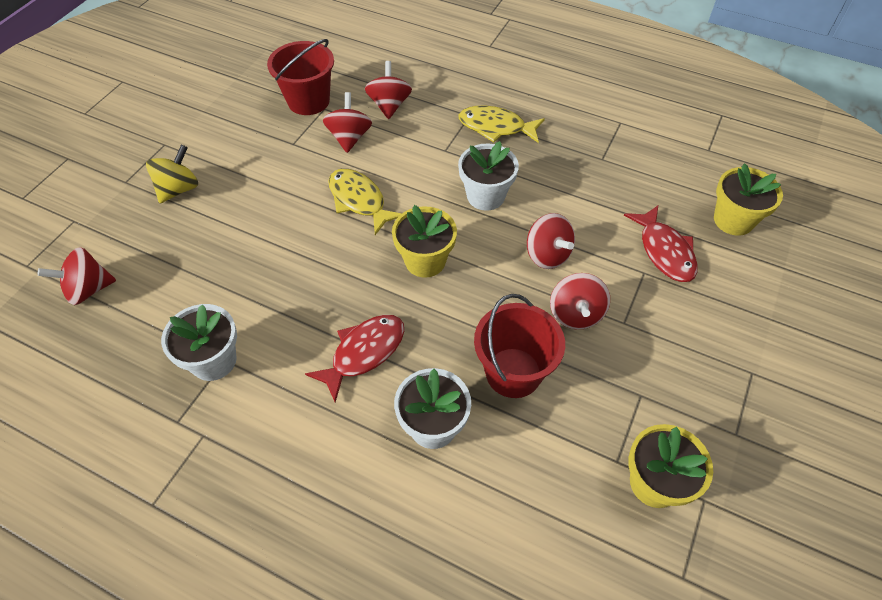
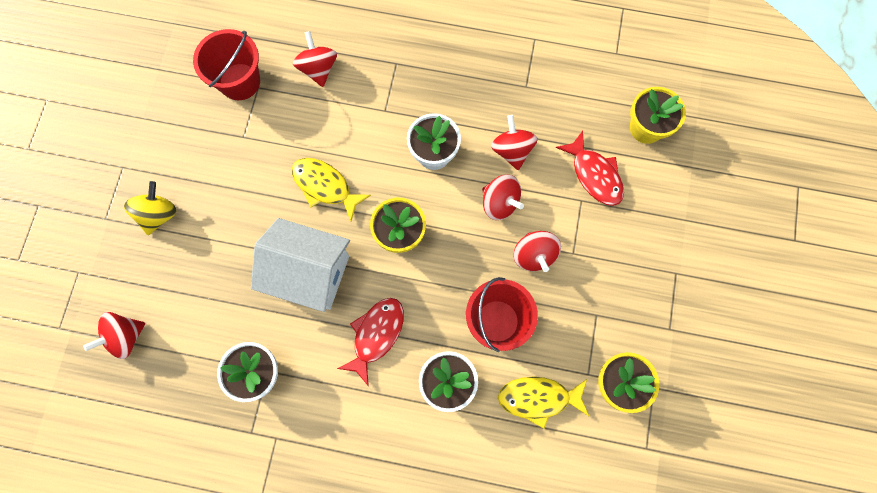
camera: 15 degrees left, 20 degrees up
red spinning top [323,92,372,153] -> red spinning top moved to [491,115,538,170]
yellow fish [459,106,545,143] -> yellow fish moved to [498,377,589,428]
none -> white house [251,218,350,312]

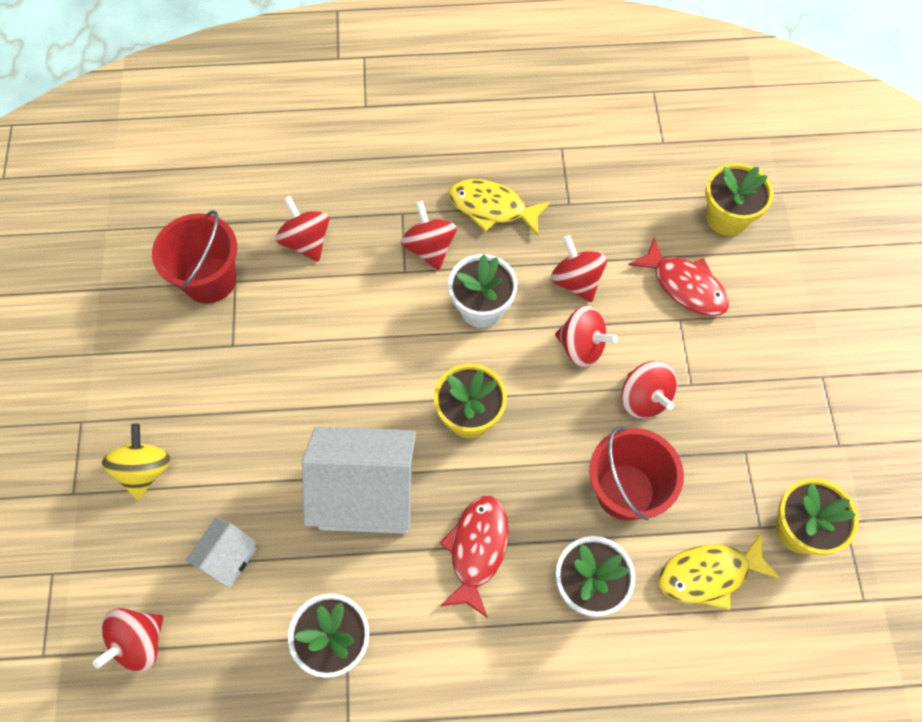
camera: 15 degrees left, 10 degrees down
yellow fish [291,158,371,221] -> yellow fish moved to [448,179,551,236]
none -> white house [185,517,257,587]
none -> red spinning top [400,201,457,270]

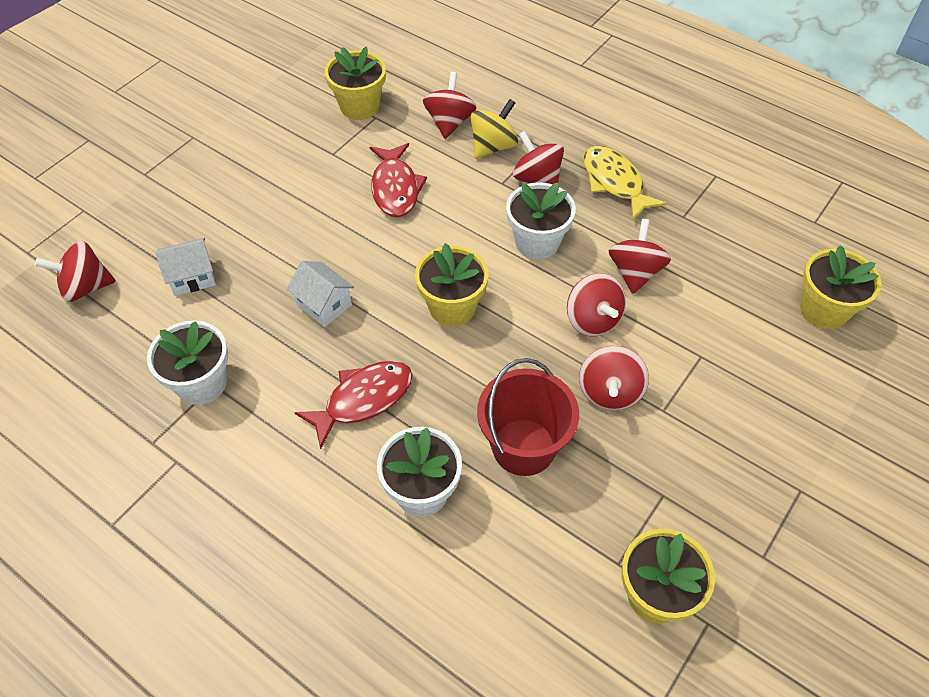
camera: 40 degrees right, 10 degrees down
yellow spinning top [102,424,171,500] -> yellow spinning top moved to [471,99,518,159]
red bucket [152,210,237,304] -> yellow flower pot [325,47,386,120]
white house [302,427,416,534] -> white house [287,261,354,327], size x0.50
red spinning top [400,201,457,270] -> red spinning top turned 60 degrees counterclockwise [513,131,564,184]
red fish [628,238,729,316] -> red fish moved to [370,143,427,217]
yellow fish [658,532,780,610] -> none

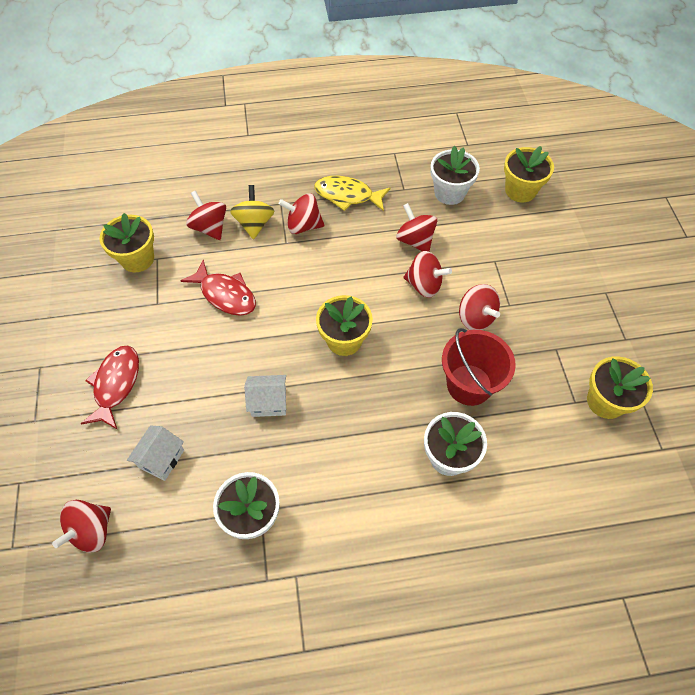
camera: 45 degrees left, 5 degrees up
red fish [294,361,412,449] -> red fish moved to [81,345,139,430]
white flower pot [506,182,576,259] -> white flower pot moved to [430,146,480,205]

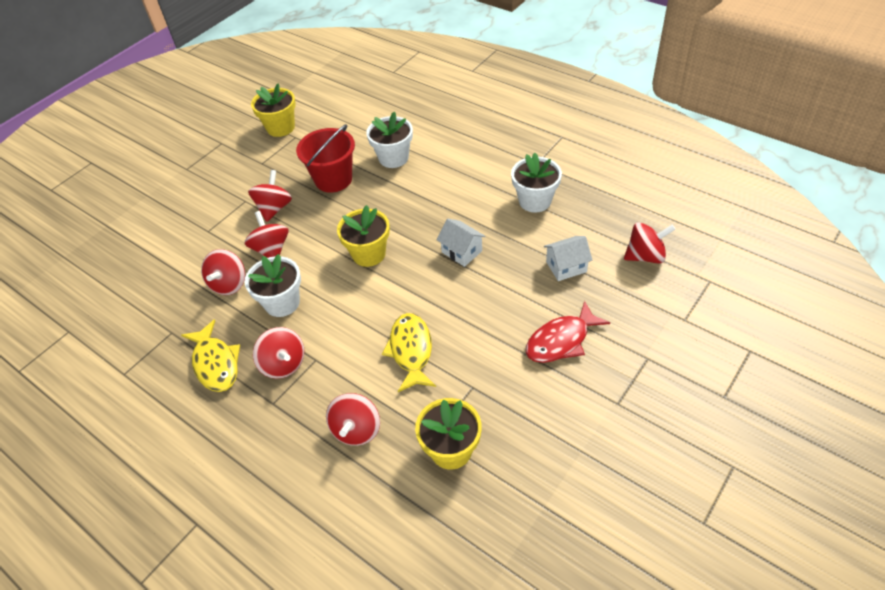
camera: 130 degrees left, 10 degrees down
red fish [181,260,256,316] -> yellow fish [382,313,436,392]
yellow spinning top [230,185,274,239] -> none
white flower pot [430,146,480,205] -> white flower pot moved to [245,254,301,317]
yellow flower pot [504,146,554,202] -> none

